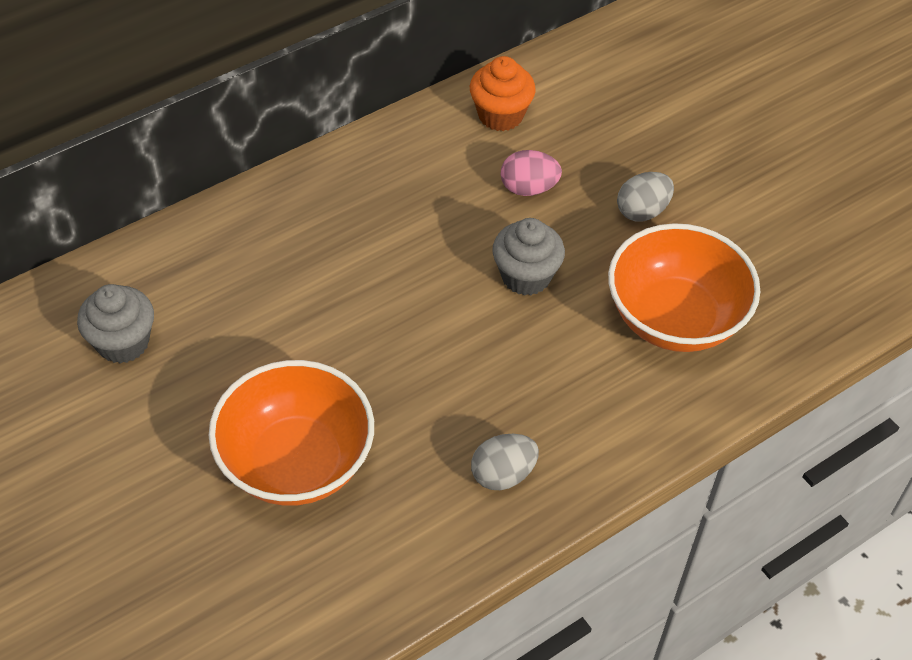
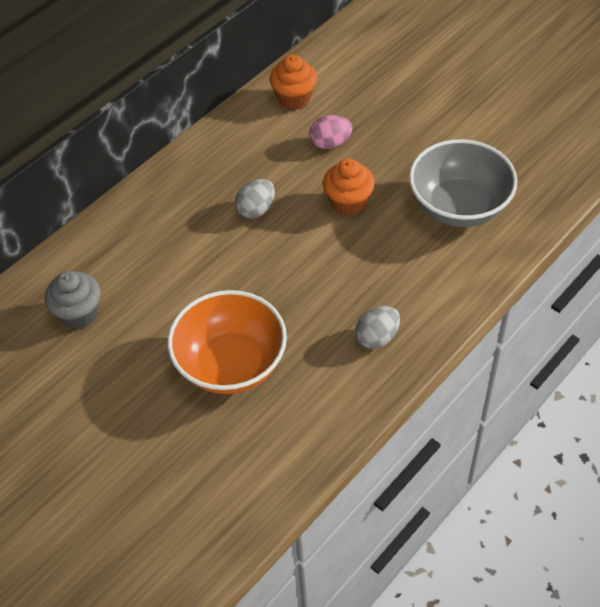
camera: 10 degrees left, 0 degrees up
grey cupcake [492,218,565,296] -> orange cupcake [323,159,375,216]
orange bowl [608,223,760,352] -> grey bowl [409,139,518,227]
grey egg [617,172,674,222] -> grey egg moved to [235,179,275,219]

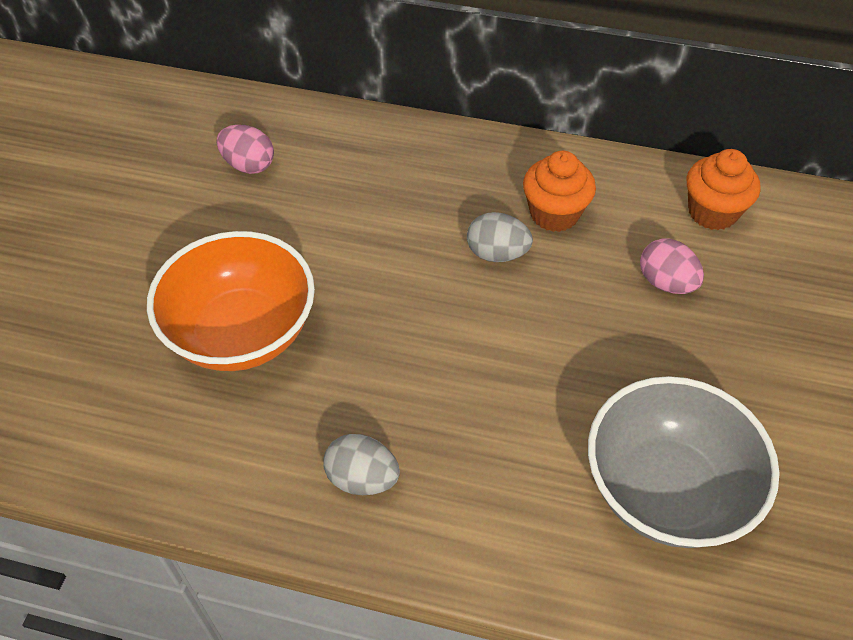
camera: 60 degrees right, 0 degrees up
grey cupcake [45,271,100,329] -> pink egg [217,125,274,174]
orange cupcake [323,159,375,216] -> orange cupcake moved to [523,151,596,232]

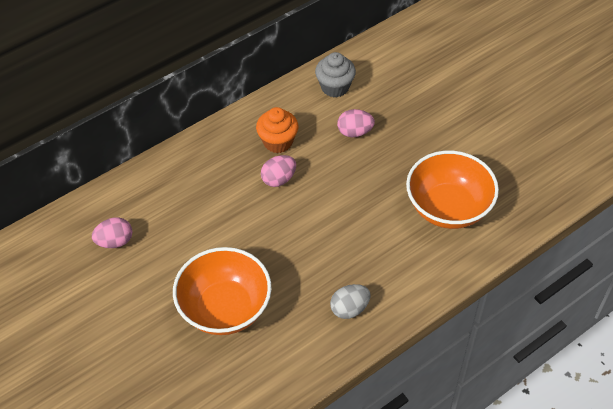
camera: 50 degrees left, 0 degrees up
grey egg [467,212,533,262] -> pink egg [261,155,296,187]
grey bowl [588,376,780,548] -> orange bowl [406,151,499,229]
orange cupcake [687,149,761,230] -> grey cupcake [315,52,356,97]

